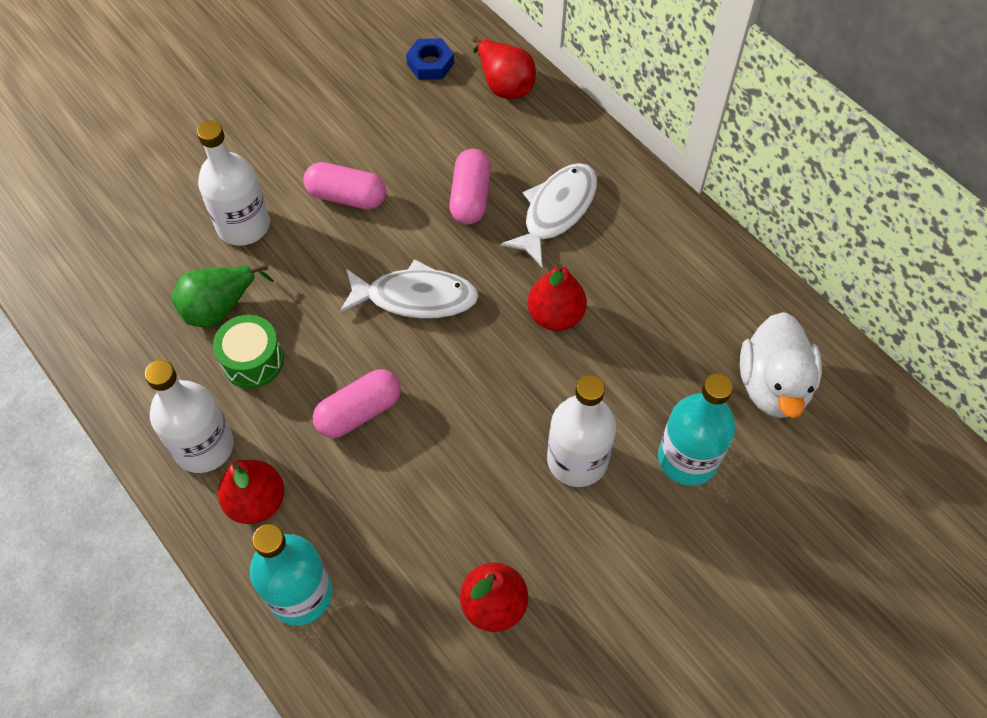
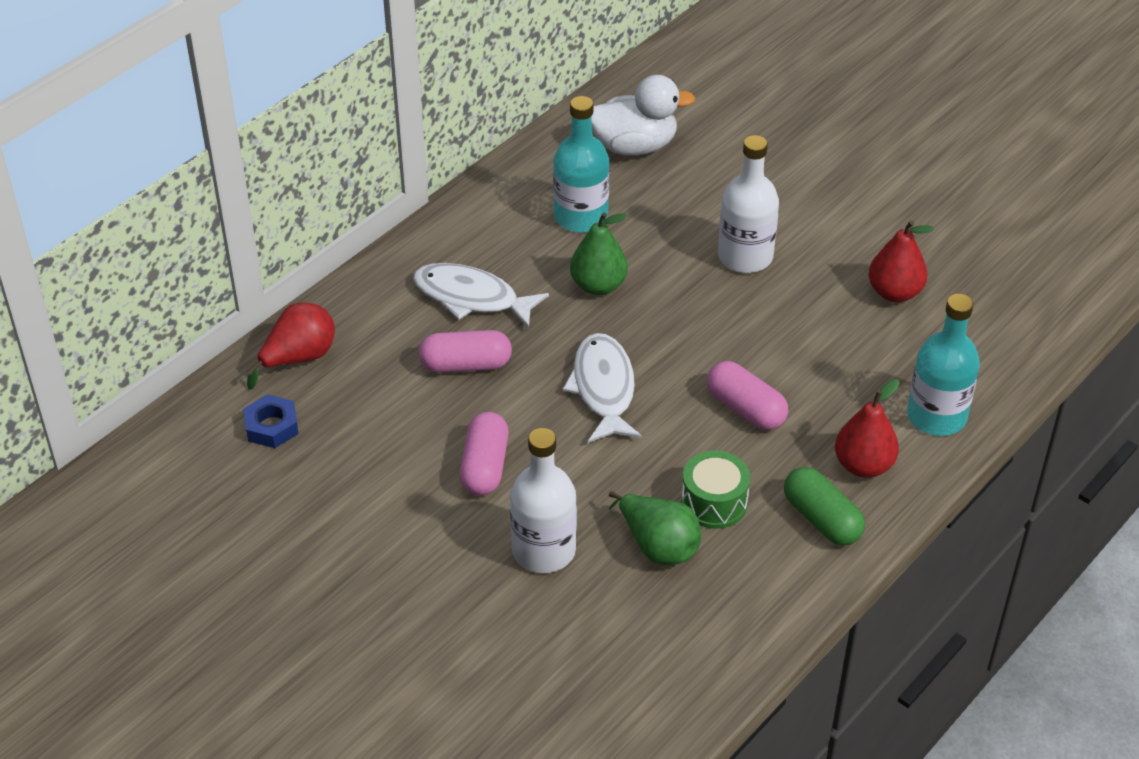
camera: 100 degrees left, 15 degrees down
white bottle [145,360,234,473] -> green capsule [784,467,865,546]
red pear [527,264,587,331] -> green pear [570,213,628,295]
turquoise bottle [658,373,736,486] -> turquoise bottle moved to [553,96,610,233]

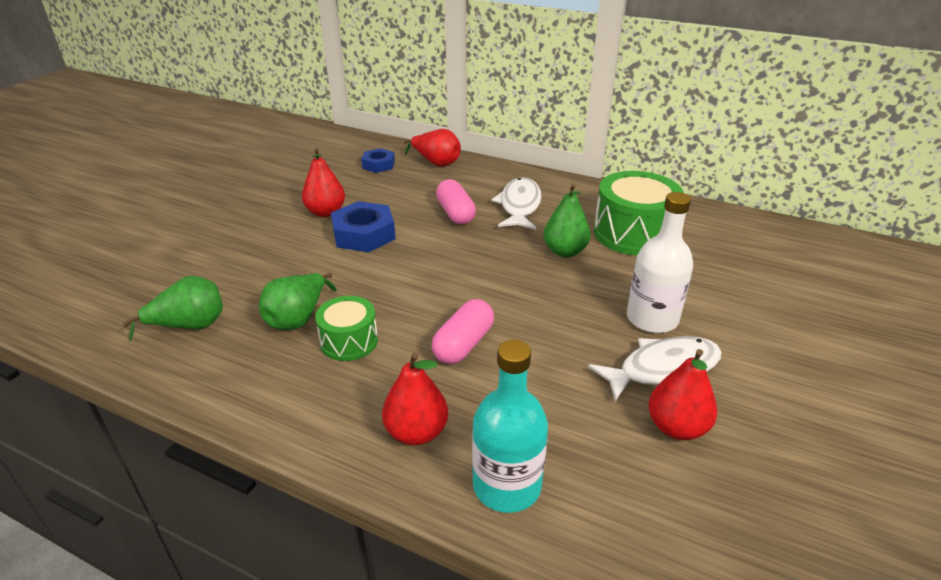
camera: 75 degrees right, 10 degrees down
pink capsule [460,412,509,496] -> blue nut [331,201,396,252]
white bottle [510,428,577,573] -> none
turquoise bottle [553,96,610,233] -> green drum [594,171,684,255]
white fish [563,333,642,443] -> white fish moved to [588,336,722,402]
white duck [592,75,695,155] -> none
green capsule [784,467,865,546] -> none
none -> green pear [123,276,223,341]
none -> red pear [302,148,345,217]

